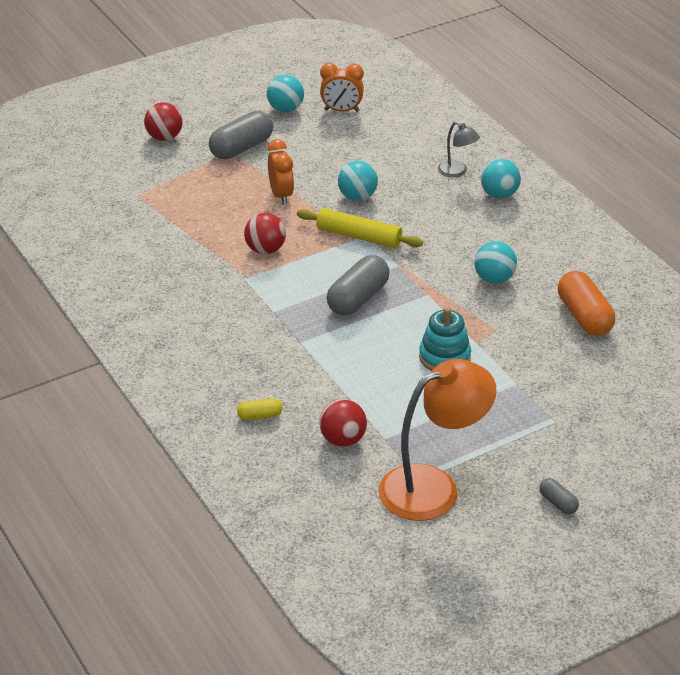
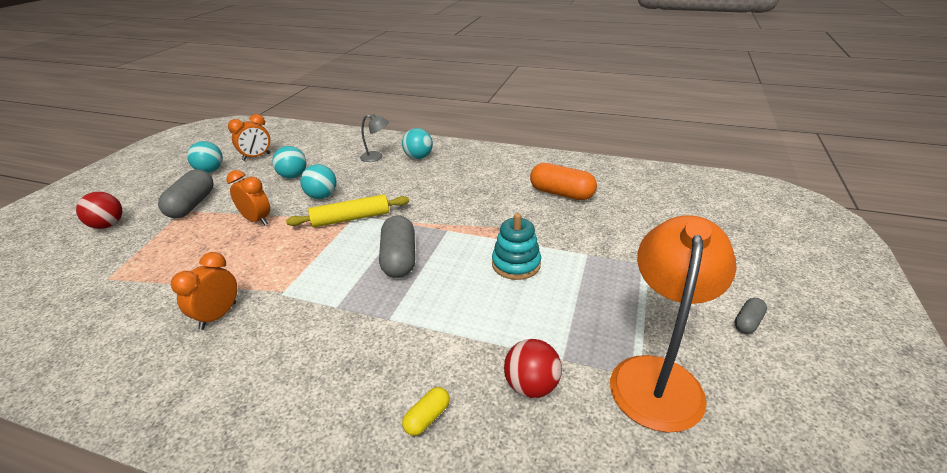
camera: 40 degrees left, 5 degrees down
red ball [244,213,286,255] -> none
turquoise ball [474,241,517,284] -> turquoise ball moved to [272,146,307,178]
grey capsule [539,478,579,514] -> grey capsule turned 60 degrees counterclockwise [734,298,767,334]
none -> orange clock [171,252,237,330]

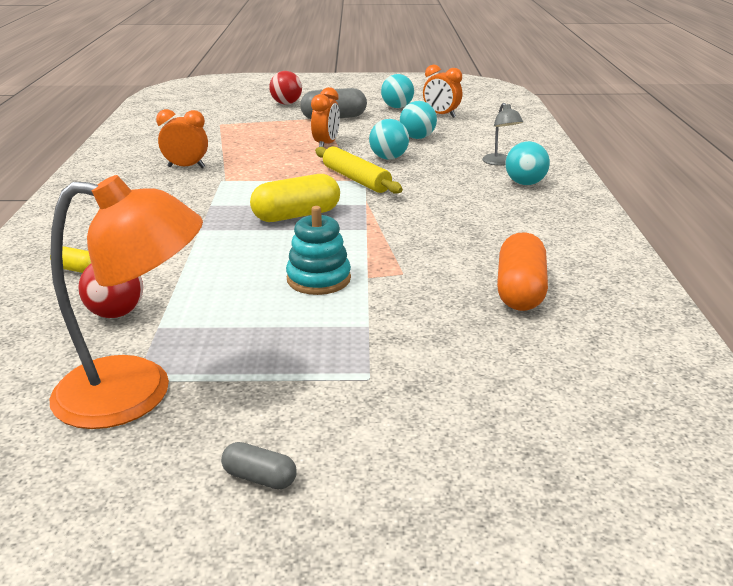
camera: 70 degrees right, 5 degrees down
grey capsule [379,215,415,278] -> yellow capsule [250,174,340,222]

